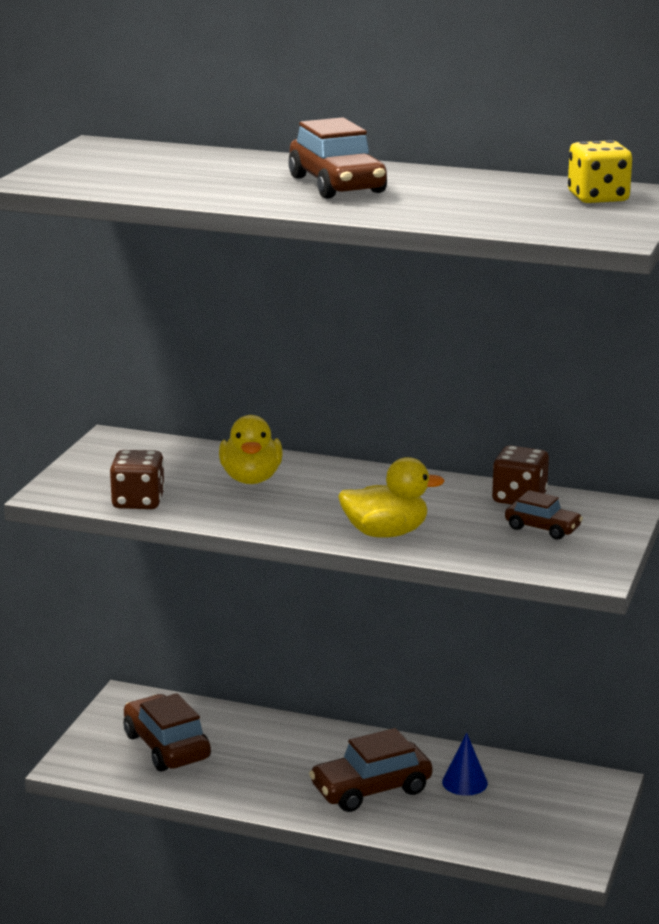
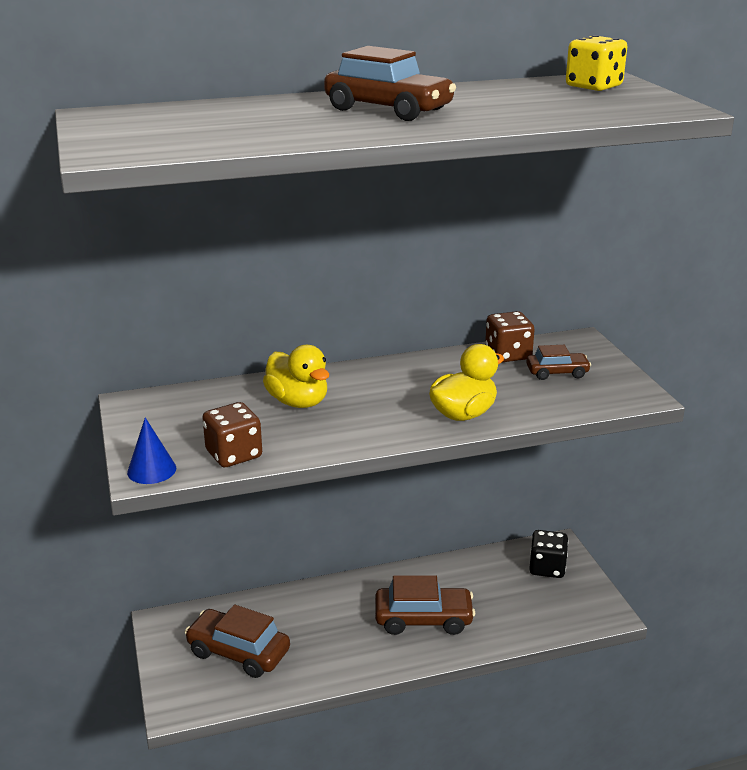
camera: 35 degrees left, 5 degrees up
brown car [309,728,433,812] -> brown car turned 120 degrees counterclockwise [375,575,475,635]
blue cone [442,733,488,796] -> blue cone moved to [127,417,176,484]
none -> black dice [529,530,568,578]

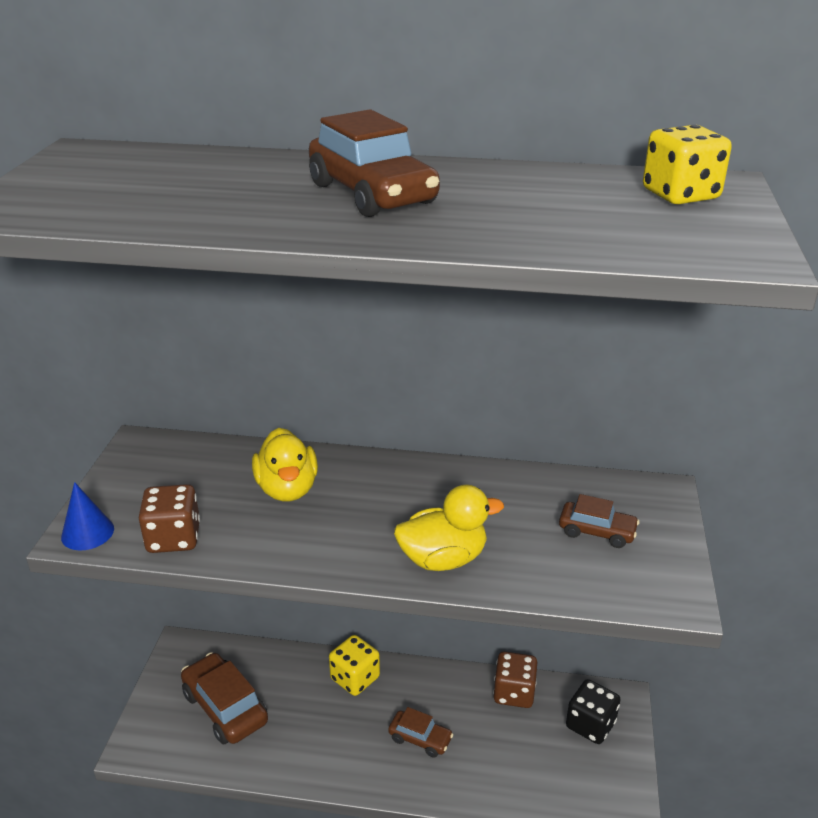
camera: 25 degrees right, 5 degrees up
brown car [375,575,475,635] -> brown car [388,707,454,758], size x0.58
brown dice [485,311,535,362] -> brown dice moved to [493,651,537,708]
none -> yellow dice [329,635,380,696]

